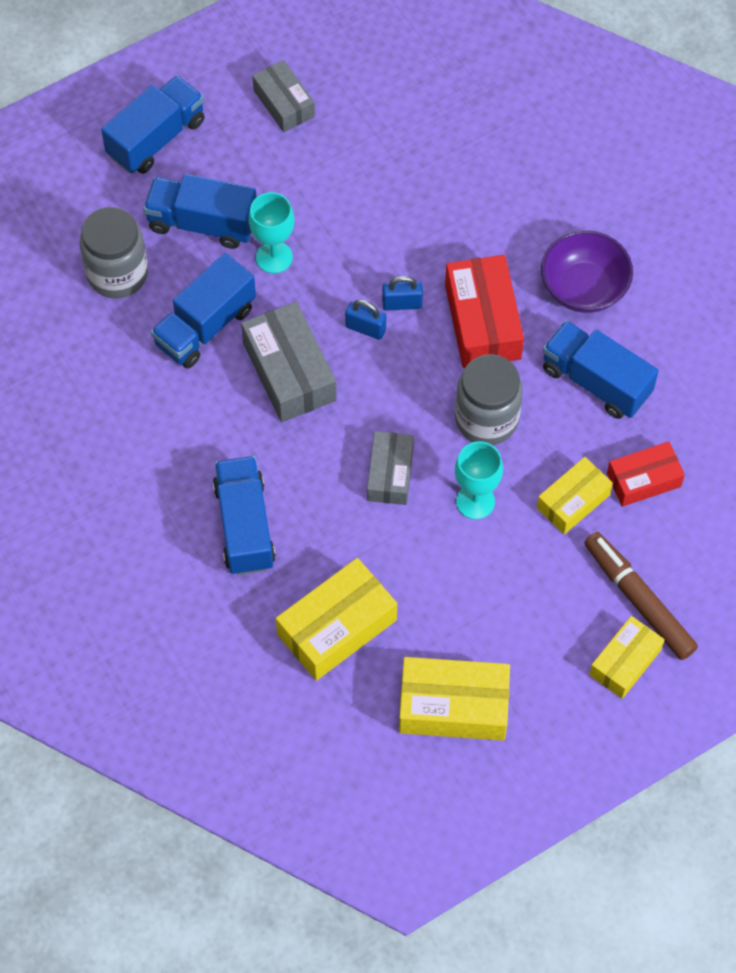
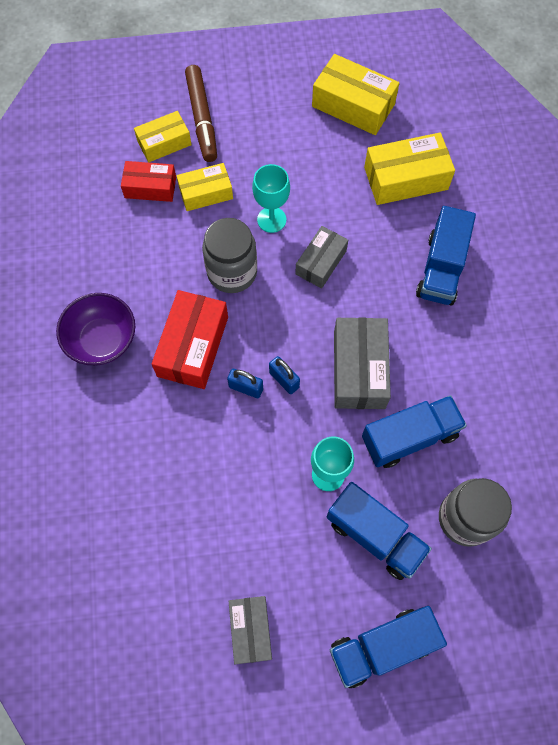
camera: 155 degrees left, 5 degrees up
blue truck [543,320,658,419] -> none
yellow box [589,616,665,699] -> yellow box moved to [134,111,192,162]

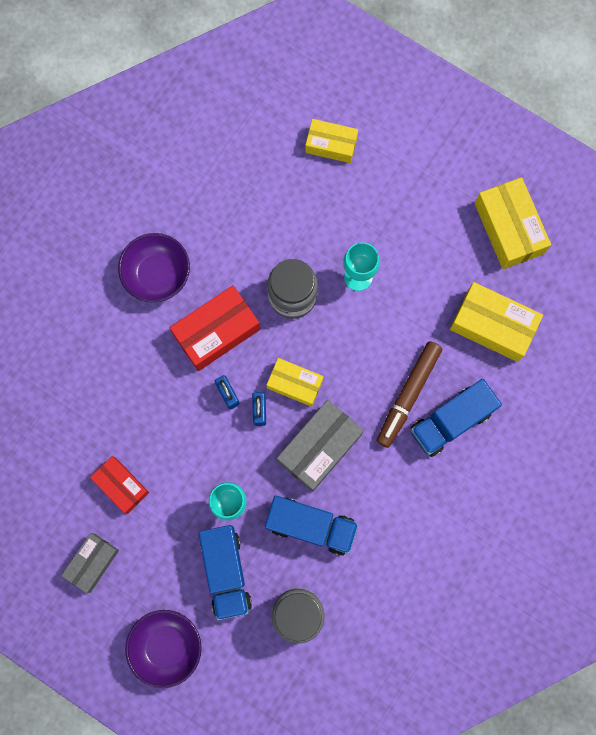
camera: 40 degrees right, 10 degrees up
red box [121,161,176,202] -> red box moved to [90,456,149,514]
yellow box [177,163,233,211] -> yellow box moved to [267,358,324,407]
brown marker [185,65,217,162] -> brown marker moved to [377,341,442,448]
grey box [295,226,348,289] -> none
blue truck [330,606,447,688] -> purple bowl [125,610,202,688]

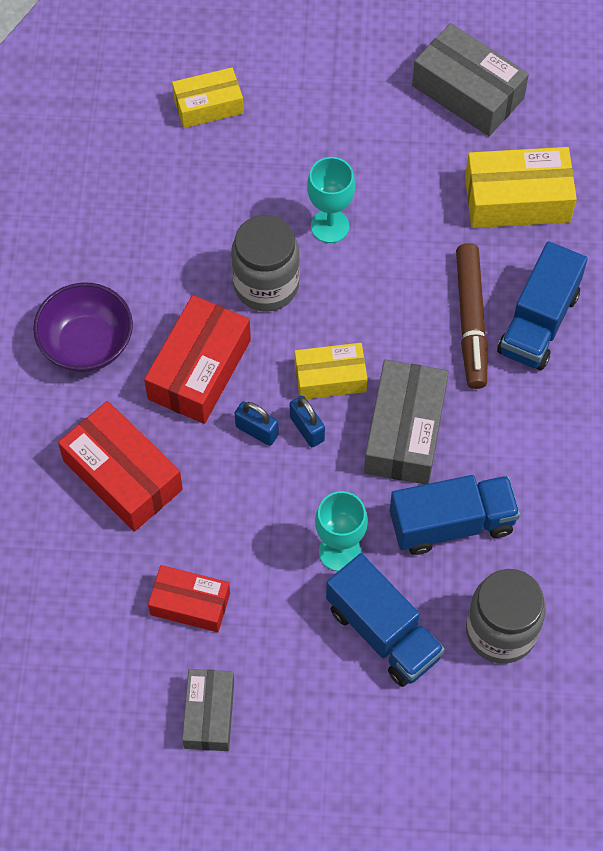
camera: 30 degrees left, 15 degrees down
purple bowl [125,610,202,688] -> none
yellow box [475,177,551,269] -> grey box [412,23,529,136]
none -> red box [58,401,183,532]

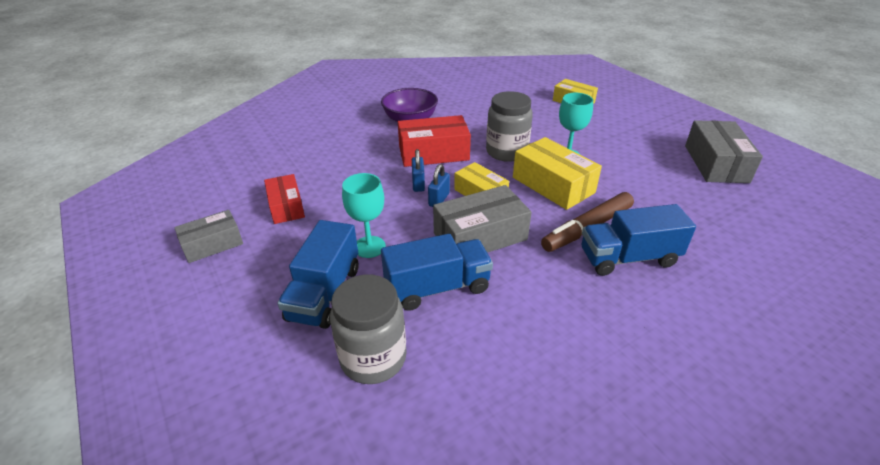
camera: 55 degrees right, 25 degrees down
red box [58,401,183,532] -> none
blue truck [390,475,520,555] -> blue truck turned 60 degrees counterclockwise [381,234,493,311]
yellow box [465,147,577,228] -> yellow box moved to [513,137,602,210]

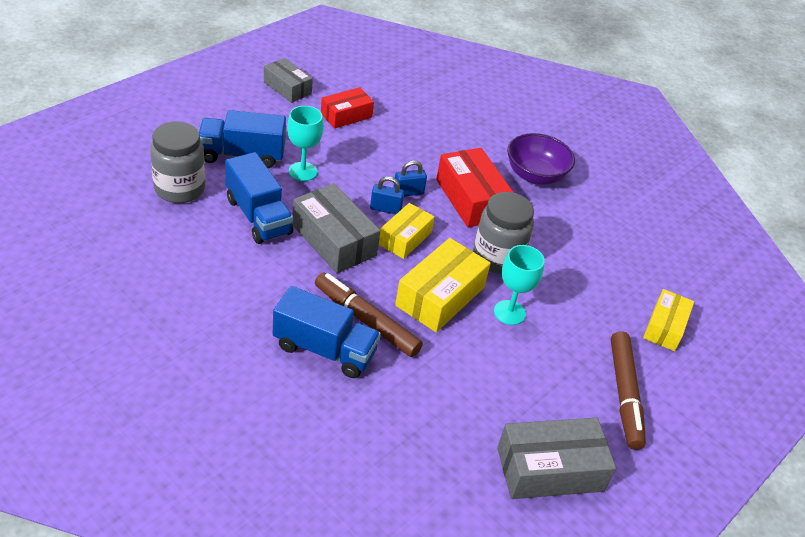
camera: 70 degrees right, 5 degrees up
blue truck [581,204,696,276] -> blue truck turned 135 degrees clockwise [273,286,381,378]
none -> brown marker [611,331,646,450]

